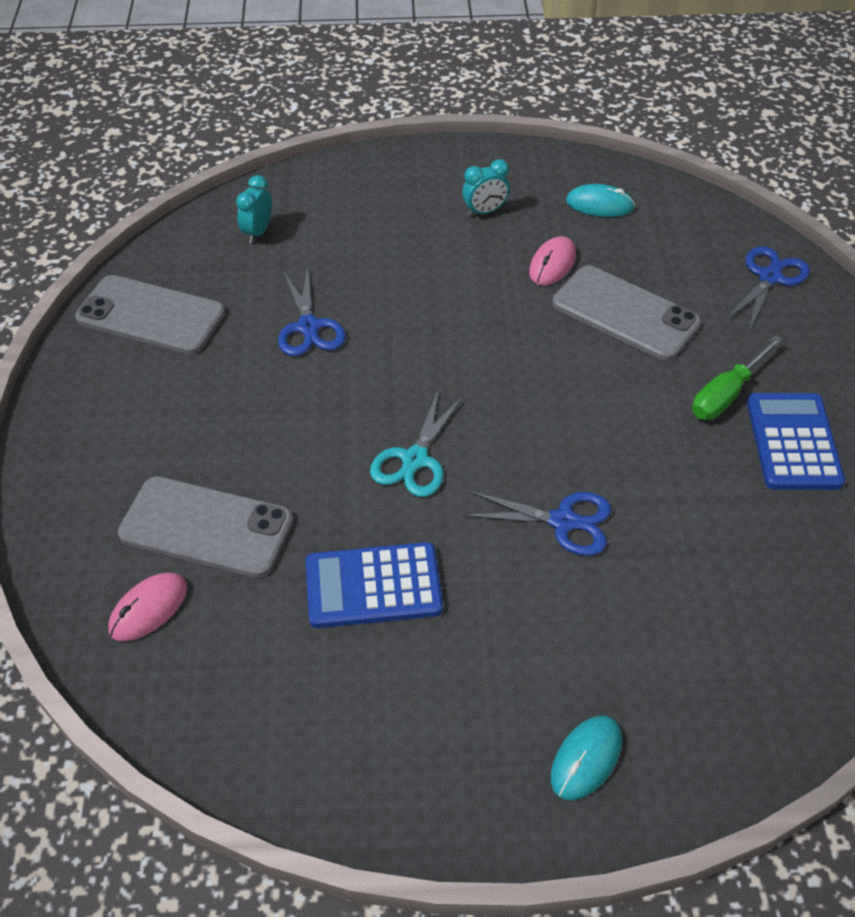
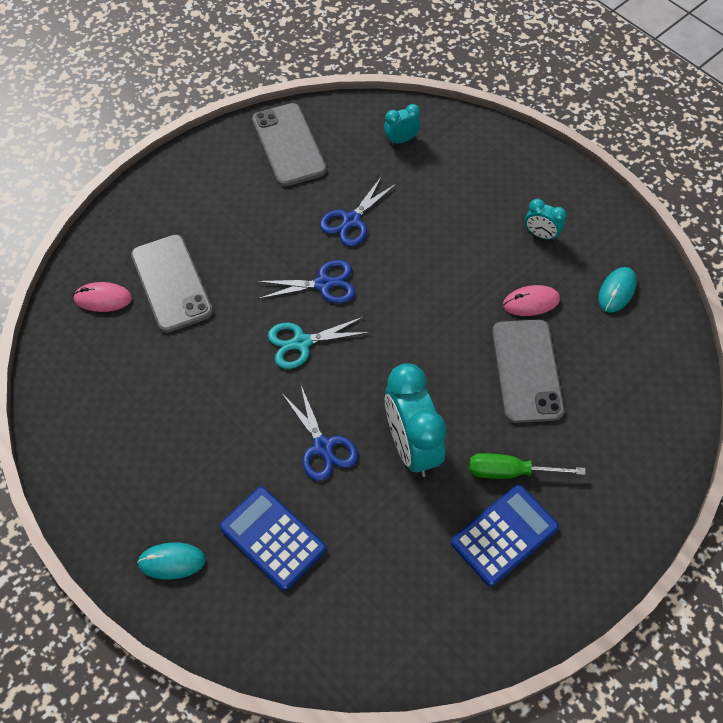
camera: 50 degrees right, 10 degrees up
blue calculator [306,542,443,628] -> blue calculator moved to [220,487,326,591]
turquoise mouse [566,184,635,217] -> turquoise mouse turned 60 degrees clockwise [598,267,637,313]
blue scissors [726,246,810,331] -> blue scissors moved to [256,260,355,303]
none -> turquoise clock [385,363,446,477]

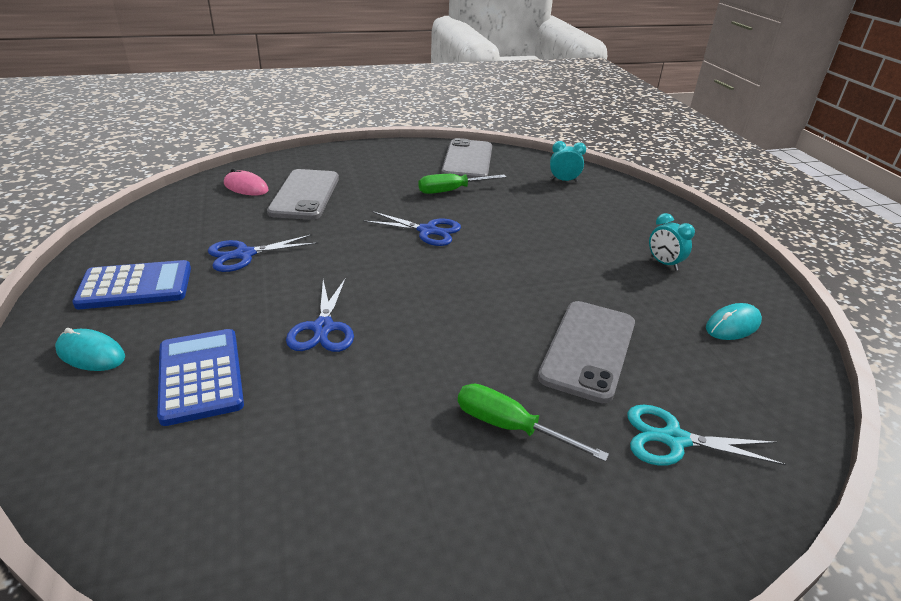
camera: 25 degrees right, 25 degrees down
turquoise scissors [268,316,371,369] -> turquoise scissors moved to [627,404,786,466]
blue scissors [320,176,397,247] -> blue scissors moved to [208,234,318,272]
turquoise clock [385,363,446,477] -> none
blue calculator [451,485,559,586] -> blue calculator moved to [72,260,191,309]
pink mouse [503,285,560,316] -> none
none -> green screwdriver [419,174,506,194]

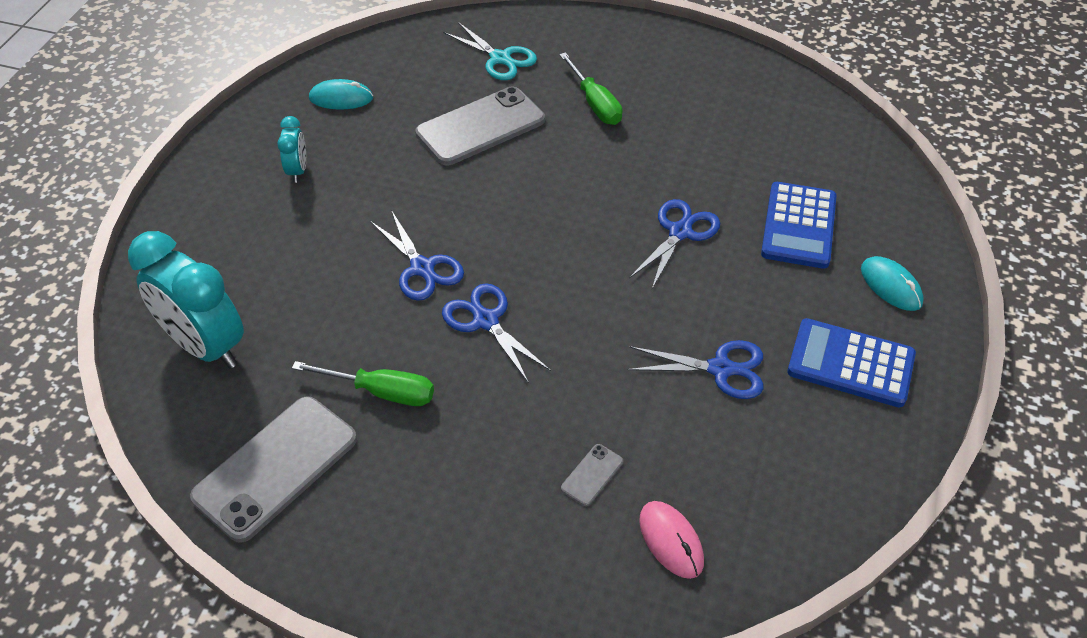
camera: 145 degrees left, 15 degrees up
grey phone [267,169,339,220] -> grey phone [561,444,623,506], size x0.42
turquoise clock [550,141,586,182] -> turquoise clock [128,231,244,369], size x2.07
none -> blue scissors [370,210,464,301]

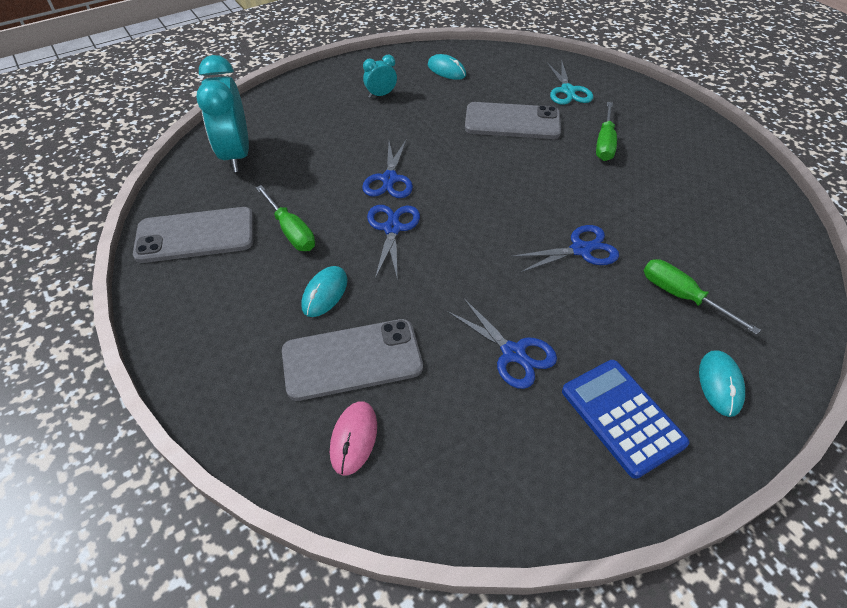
camera: 40 degrees right, 0 degrees up
turquoise clock [277,116,306,183] -> turquoise clock turned 150 degrees counterclockwise [363,55,397,98]
grey phone [561,444,623,506] -> grey phone [282,319,423,401], size x2.39
blue calculator [761,182,837,269] -> green screwdriver [644,259,760,335]
none -> turquoise mouse [301,266,347,317]

